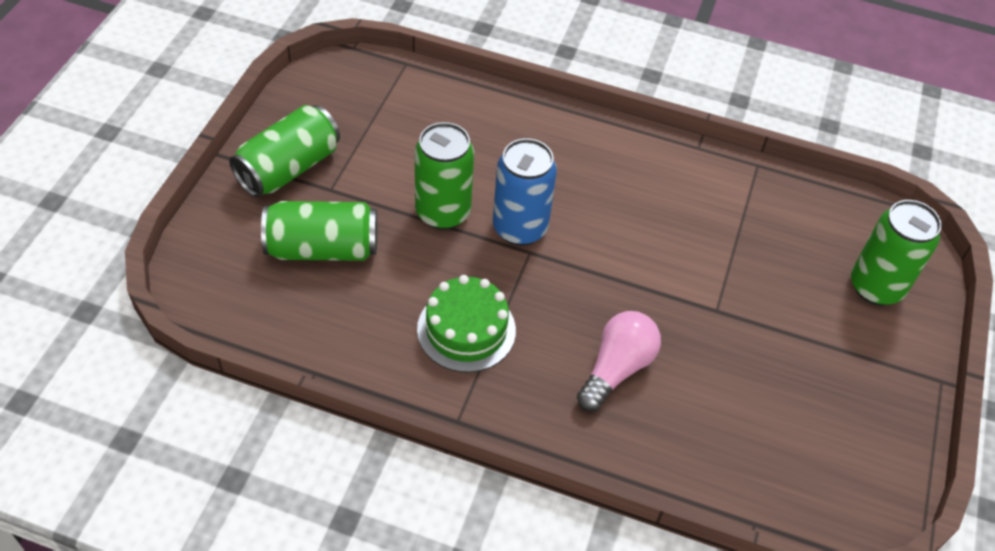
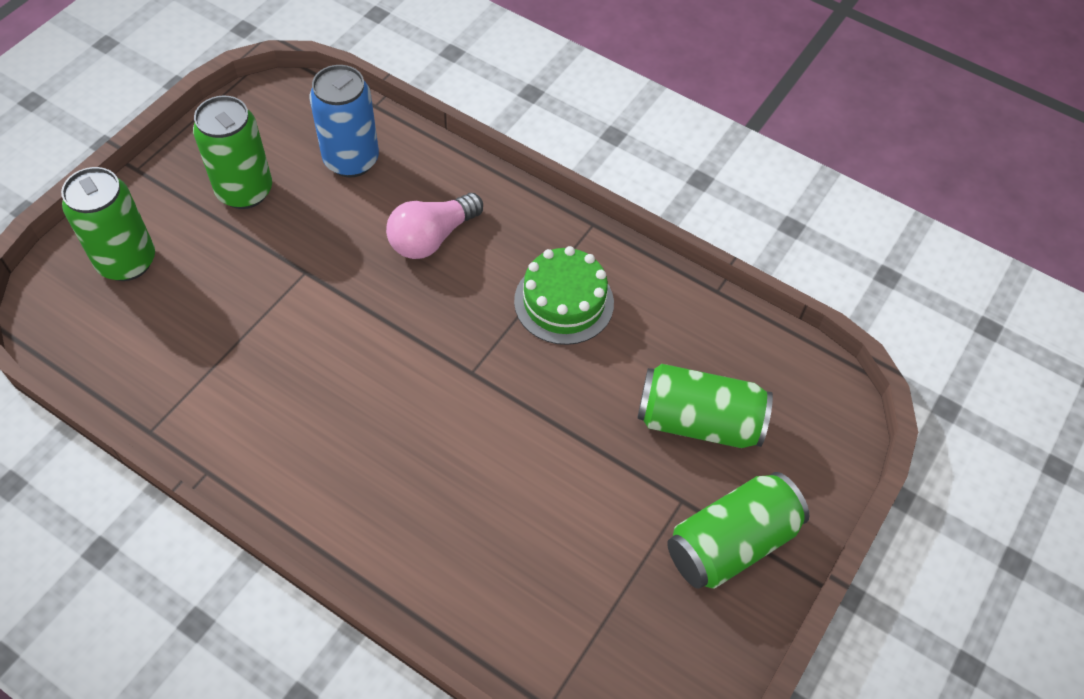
camera: 165 degrees left, 5 degrees up
green can [415,122,474,230] -> green can moved to [193,96,272,209]
blue can [493,138,557,246] -> blue can moved to [310,65,379,178]

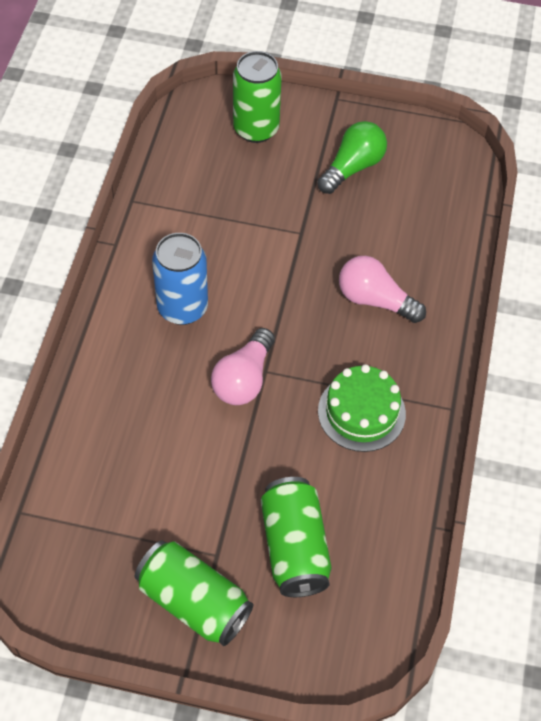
camera: 70 degrees right, 0 degrees up
green can [193,96,272,209] -> green light bulb [317,121,387,194]
blue can [310,65,379,178] -> blue can moved to [152,233,208,325]
none -> pink light bulb [211,328,275,405]

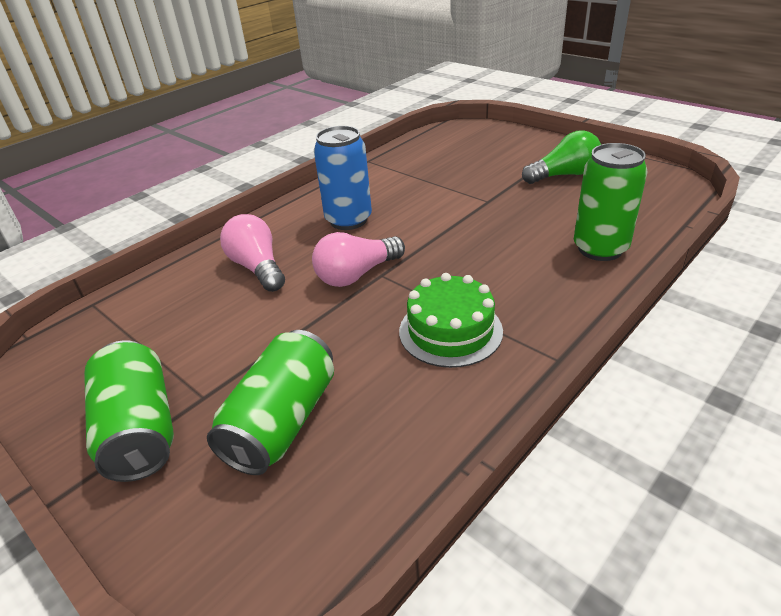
camera: 35 degrees right, 20 degrees down
green can [233,51,282,143] -> green can moved to [574,143,647,261]
pink light bulb [339,256,426,323] -> pink light bulb moved to [220,214,285,292]

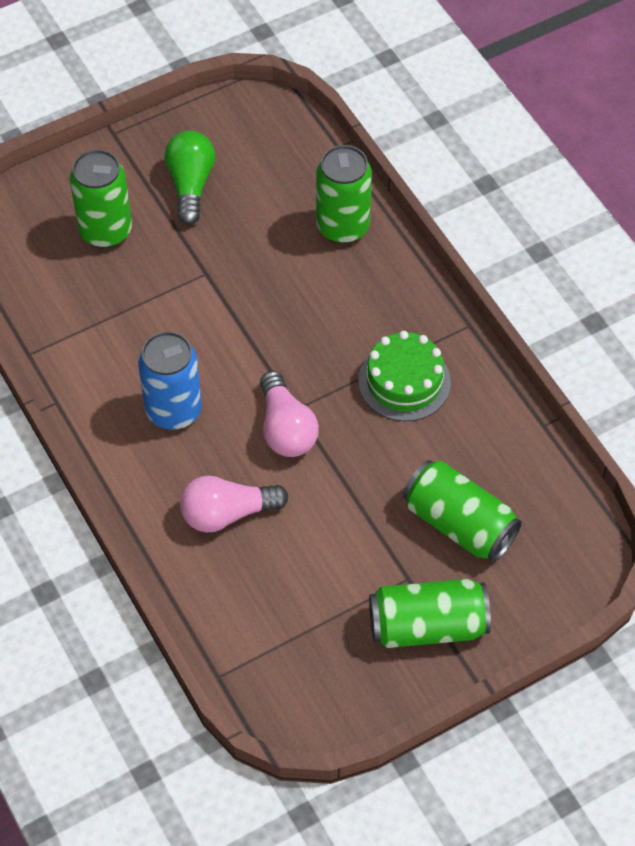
camera: 75 degrees left, 20 degrees up
none -> green can [70,149,132,248]

